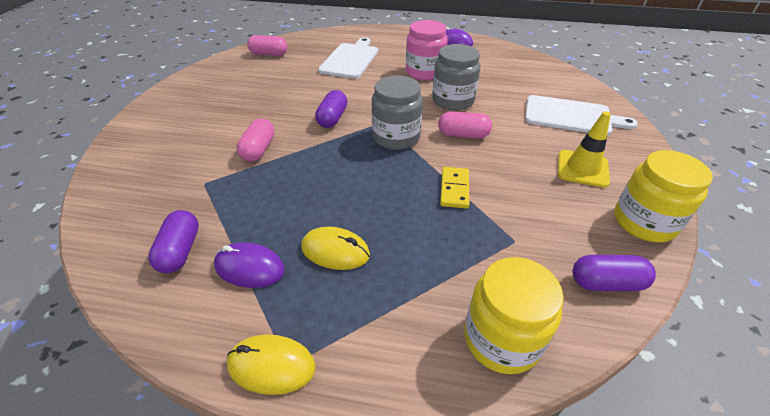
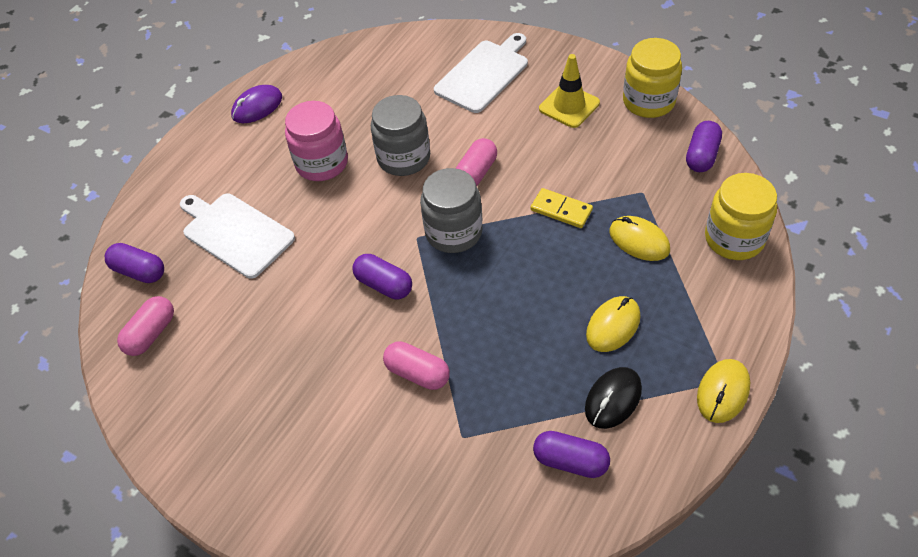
camera: 65 degrees left, 10 degrees up
purple mouse [214,242,285,288] -> black mouse [585,367,642,429]
none -> purple capsule [105,243,164,283]
none -> yellow mouse [609,216,670,261]

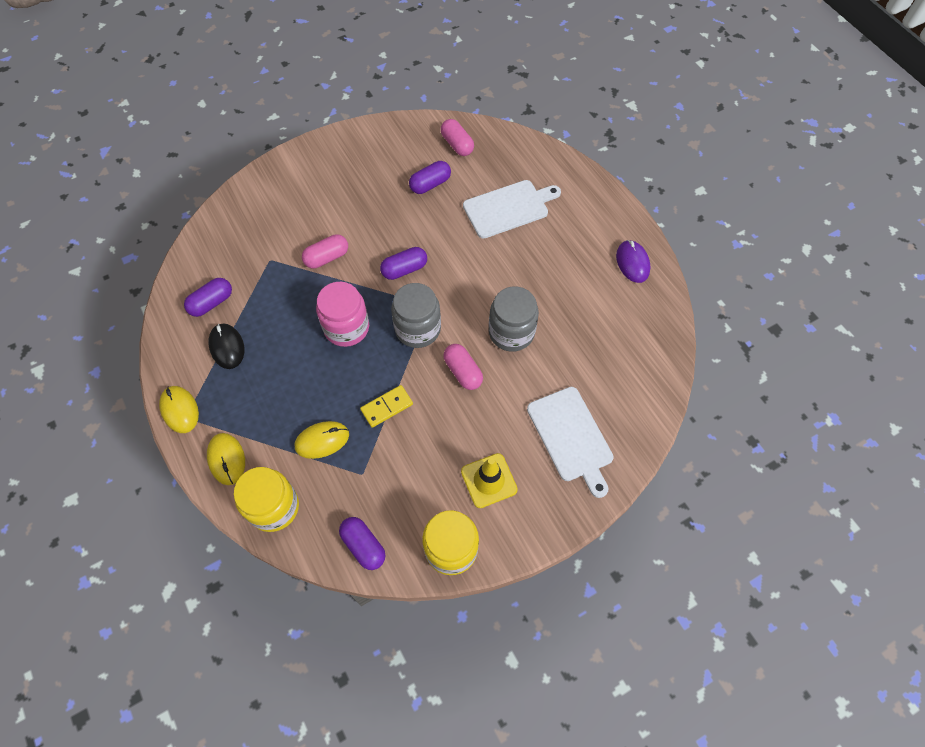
camera: 115 degrees right, 10 degrees up
purple capsule [105,243,164,283] -> purple capsule moved to [409,161,451,194]
pink jar [285,101,348,181] -> pink jar moved to [316,282,369,347]
yellow mouse [586,296,641,352] -> yellow mouse moved to [207,433,245,485]

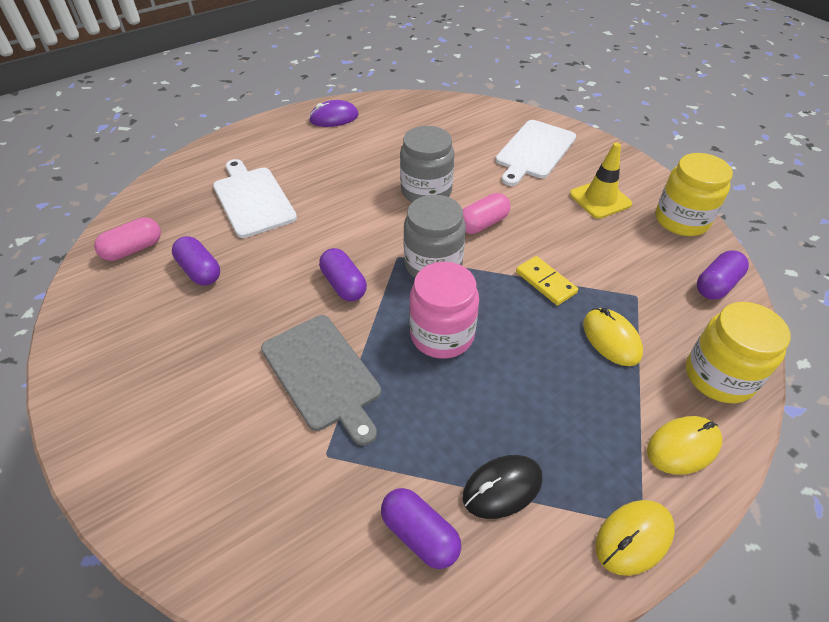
camera: 95 degrees left, 15 degrees down
pink capsule [302,234,348,269] -> grey cutting board [261,315,381,446]
white cutting board [527,387,614,498] -> white cutting board turned 150 degrees clockwise [496,120,576,186]

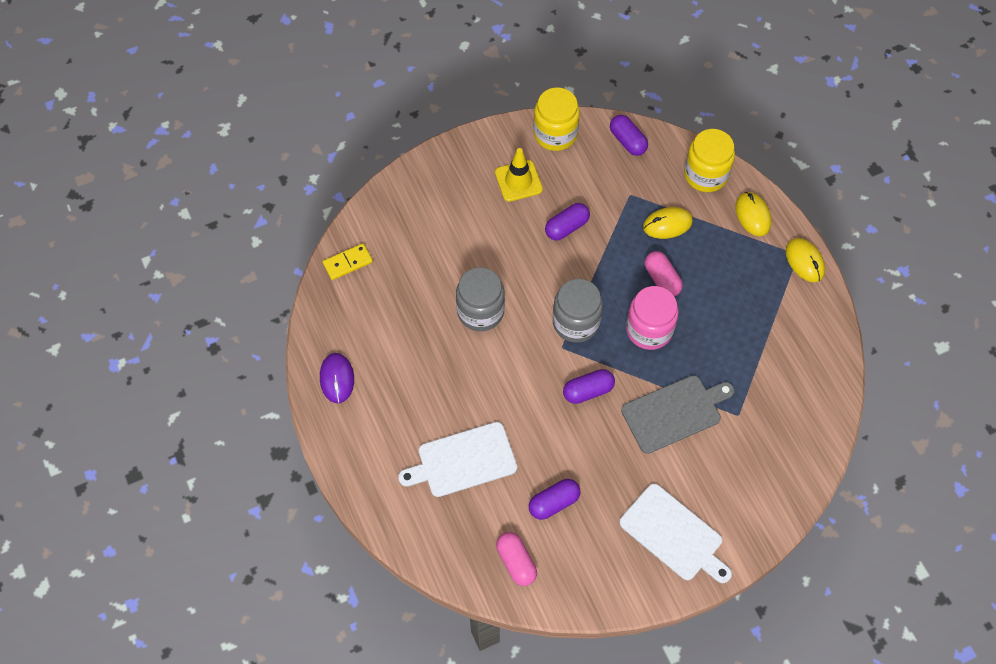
camera: 80 degrees left, 15 degrees up
purple capsule [381,488,461,569] -> purple capsule moved to [545,203,590,240]
pink capsule [462,193,510,234] -> pink capsule moved to [645,251,683,296]
black mouse [463,455,543,519] -> none
white cutting board [496,120,576,186] -> white cutting board moved to [619,483,732,583]
yellow domino [516,256,578,305] -> yellow domino moved to [323,243,373,280]

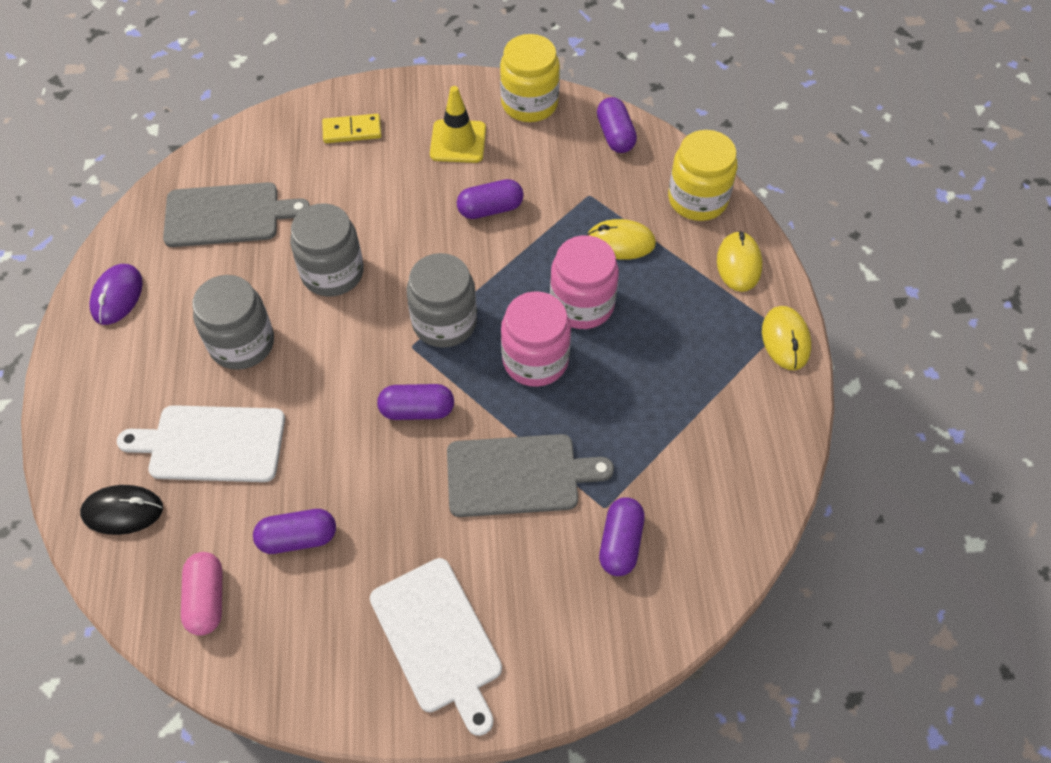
camera: 20 degrees right, 5 degrees down
yellow domino [323,243,373,280] -> yellow domino moved to [322,114,381,143]
pink capsule [645,251,683,296] -> pink jar [550,235,619,329]
none -> black mouse [80,485,163,535]
none -> grey cutting board [163,182,310,247]
none -> grey jar [192,275,274,370]
none -> purple capsule [599,497,645,576]

